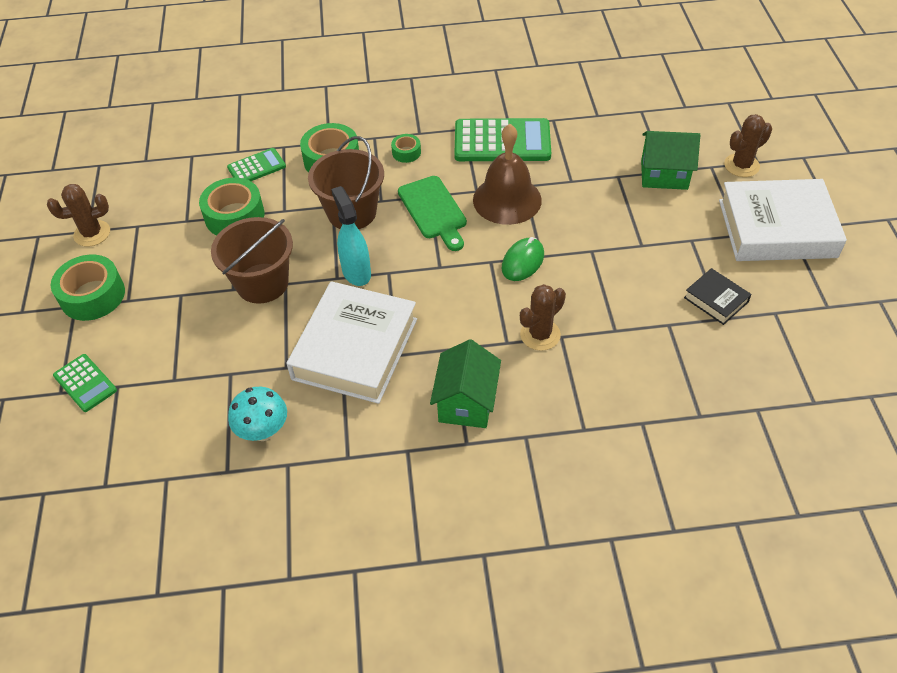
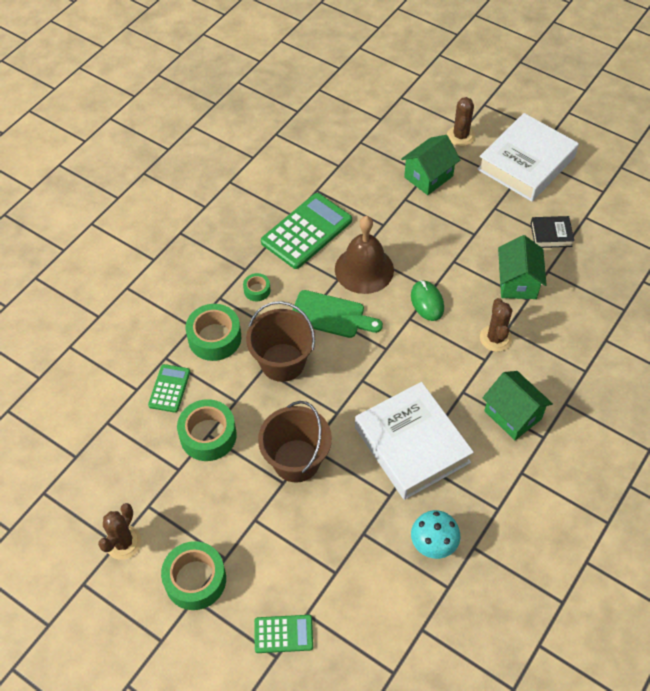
camera: 50 degrees left, 5 degrees up
turquoise spray bottle [331,186,371,286] -> none
none -> green house [498,235,547,299]

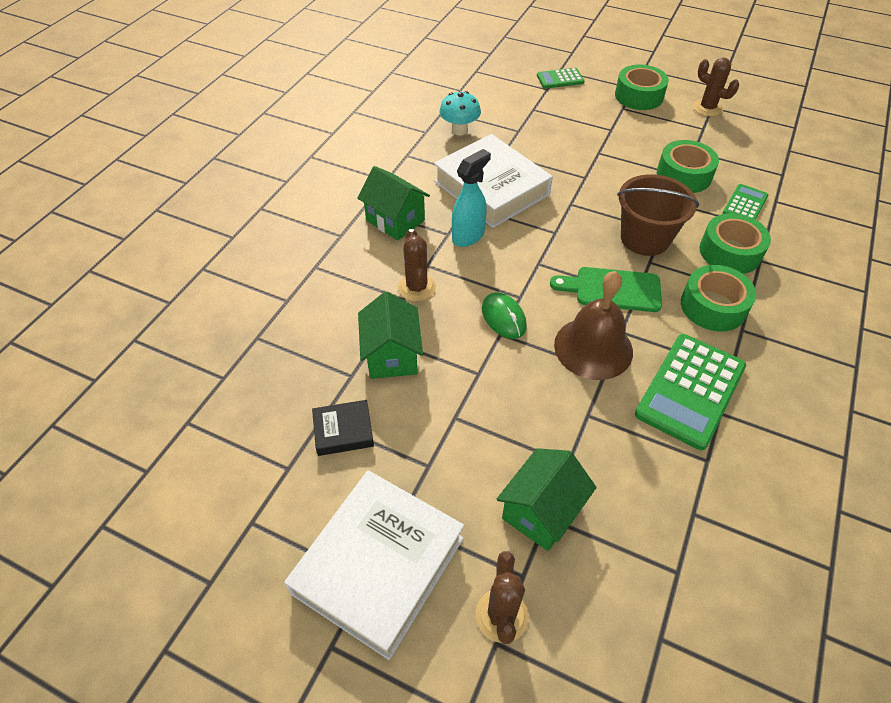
camera: 170 degrees right, 5 degrees down
brown cactus [98,503,142,560] -> brown cactus turned 60 degrees counterclockwise [693,58,739,116]
green calculator [148,364,190,413] -> green calculator turned 150 degrees counterclockwise [723,184,768,220]
green tape [243,273,270,301] -> green tape [681,265,756,332], size x1.94
brown bucket [258,401,332,483] -> none
none -> turquoise spray bottle [452,149,491,247]

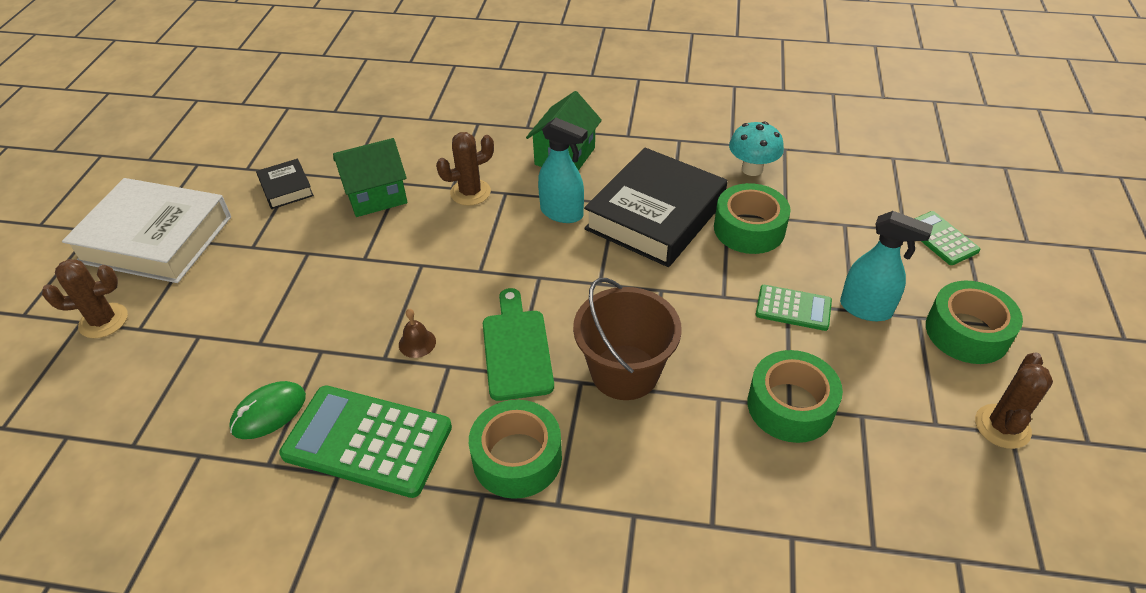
camera: 75 degrees right, 5 degrees down
white book [434,134,553,228] -> black book [584,147,727,267]
green mouse [482,292,527,339] -> green mouse moved to [229,381,306,439]
green house [497,448,597,551] -> none
brown bell [554,271,633,380] -> brown bell [399,309,436,358], size x0.40
green tape [699,213,771,274] -> green tape moved to [714,183,791,254]
green calculator [723,184,768,220] -> green calculator moved to [756,285,832,331]
none -> turquoise spray bottle [840,211,933,321]

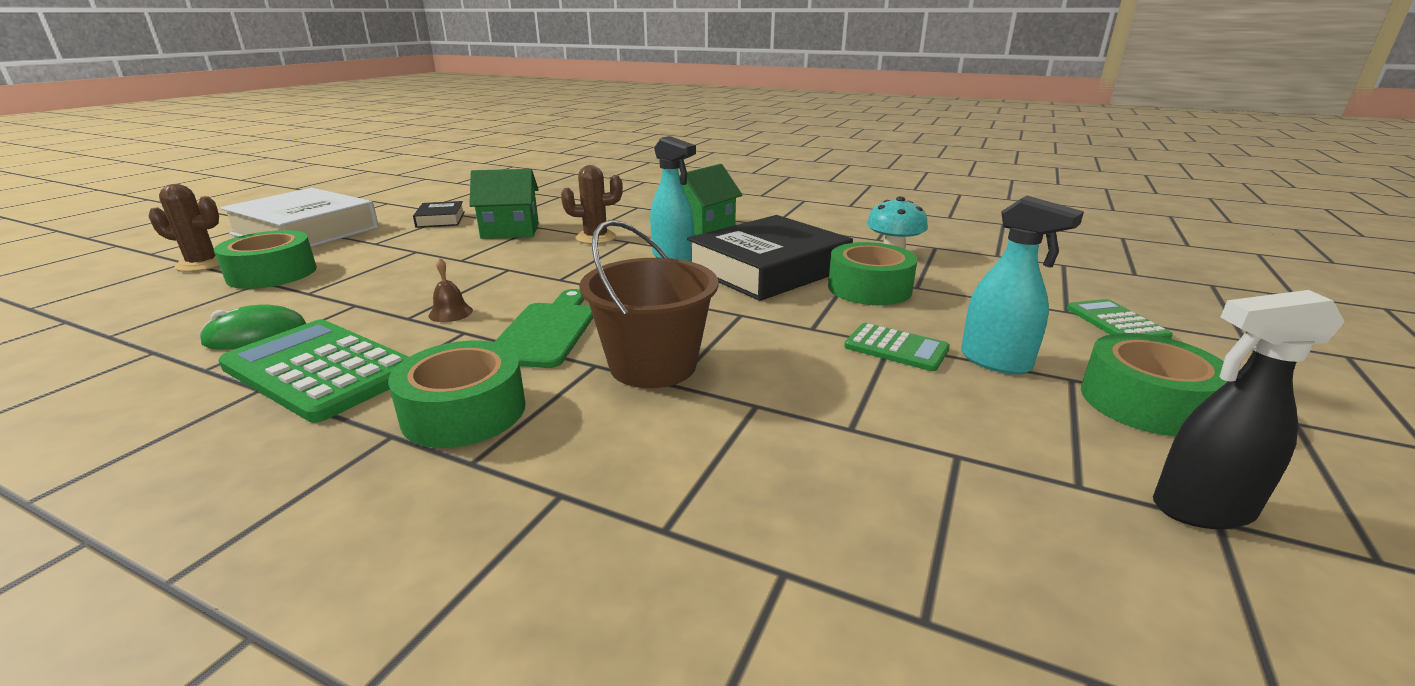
camera: 15 degrees right, 20 degrees down
green tape [748,350,843,443] -> green tape moved to [214,230,317,289]
brown cactus [975,352,1053,449] -> black spray bottle [1153,290,1345,529]

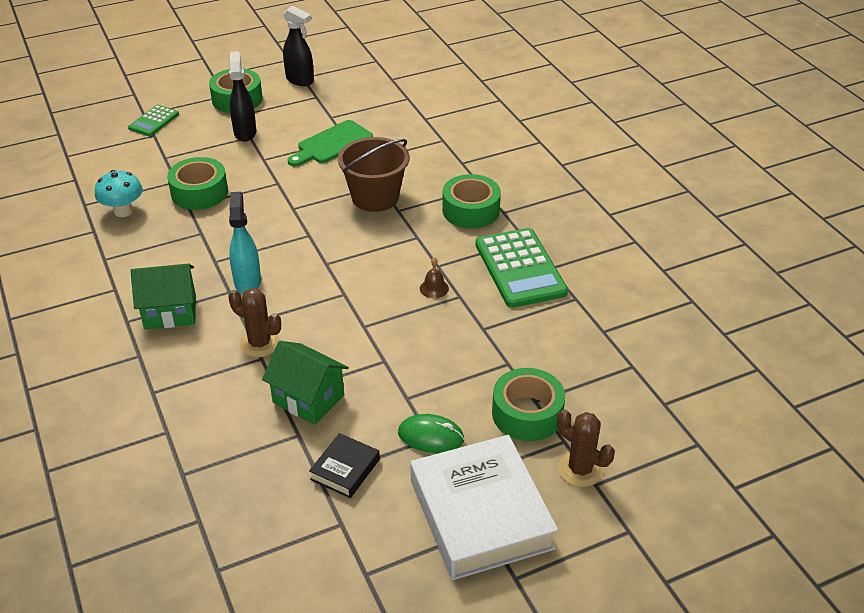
camera: 140 degrees left, 15 degrees up
green mouse [199,304,306,350] -> green mouse moved to [398,414,464,453]
green cutting board [494,289,593,368] -> green cutting board moved to [288,120,373,167]
black book [687,215,853,301] -> none
green calculator [844,323,950,371] -> none
turquoise spray bottle [961,195,1084,374] -> black spray bottle [229,51,256,142]

